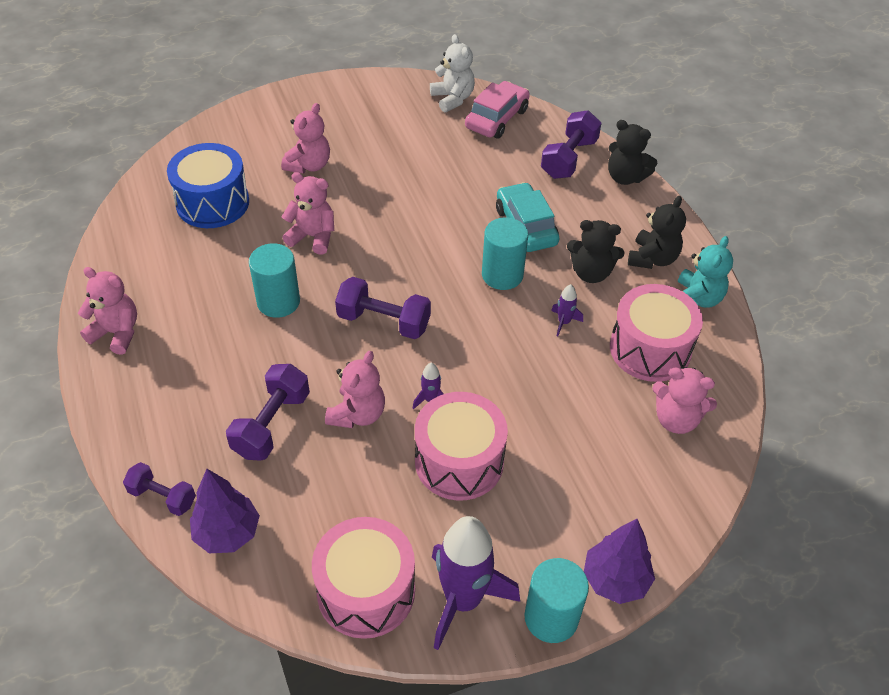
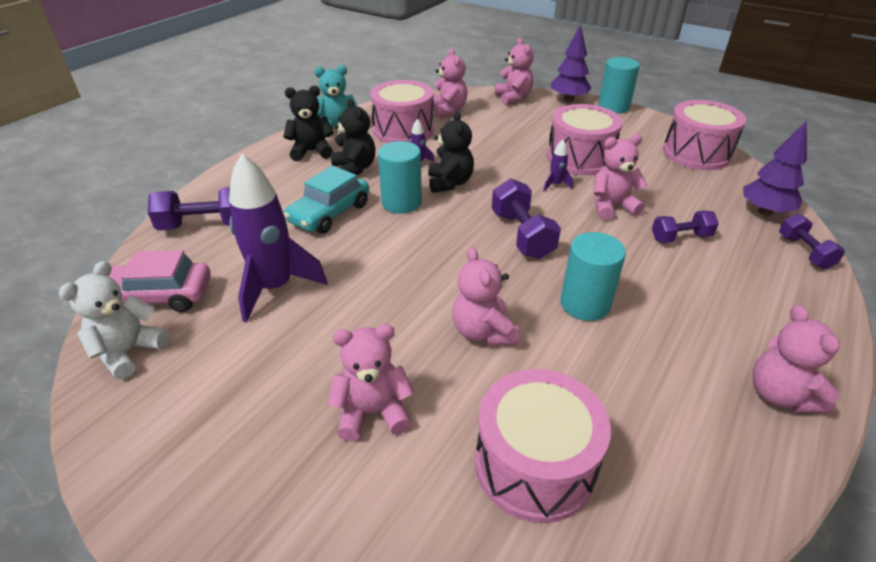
camera: 125 degrees left, 10 degrees down
blue drum [167,143,249,228] -> pink drum [475,369,611,523]
purple dumbbell [226,364,310,461] -> purple dumbbell [652,210,719,243], size x0.65
purple rocket [432,516,520,650] -> purple rocket moved to [229,154,327,323]
black teddy bear [608,120,657,185] -> black teddy bear moved to [428,111,474,193]
none -> pink teddy bear [495,38,534,105]

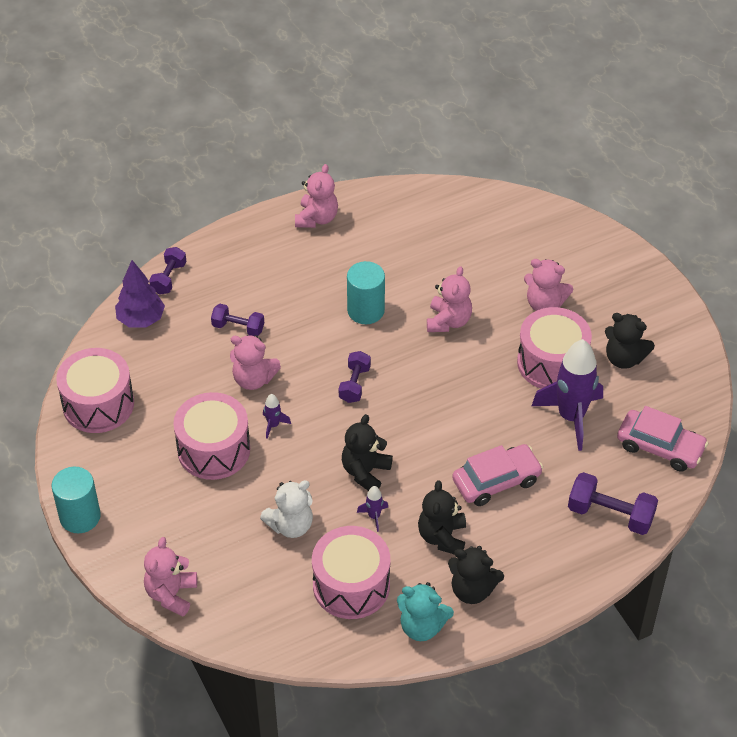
camera: 150 degrees left, 10 degrees up
white teddy bear [59,261,170,379] -> white teddy bear moved to [260,480,313,538]
turquoise car [284,166,369,234] -> pink car [452,444,543,506]
turquoise cylinder [378,141,422,214] -> none
pink teddy bear [431,48,468,118] -> none
pink drum [475,369,611,523] -> pink drum moved to [517,307,592,389]
purple dumbbell [492,178,561,259] -> purple dumbbell [339,351,371,403], size x0.65
purple tree [551,24,592,102] -> none
none -> black teddy bear [605,313,655,369]

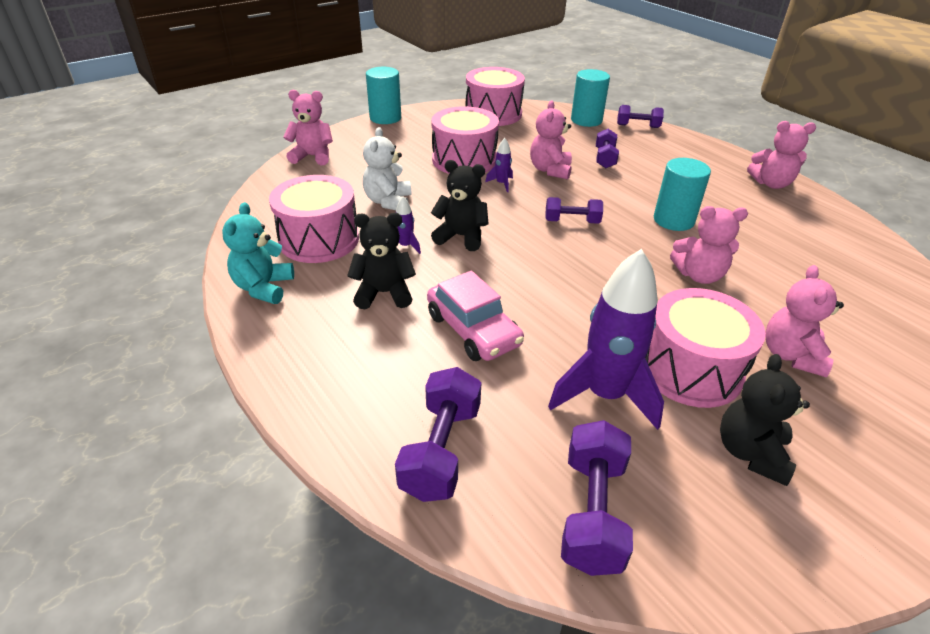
camera: 80 degrees right, 10 degrees down
purple tree [115,260,165,327] -> turquoise cylinder [571,69,610,127]
white teddy bear [260,480,313,538] -> white teddy bear turned 45 degrees clockwise [363,127,411,210]
black teddy bear [448,546,504,604] -> none
pink car [617,406,708,471] -> purple dumbbell [561,420,633,576]

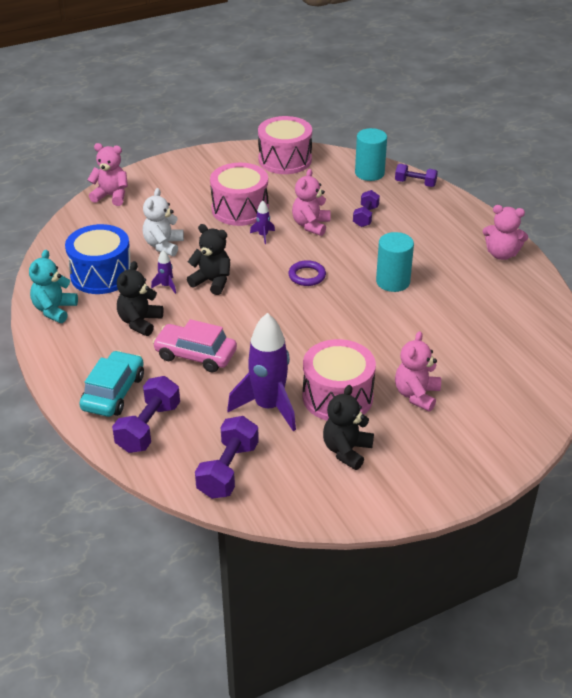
camera: 10 degrees right, 0 degrees up
pink drum [269,175,359,263] -> blue drum [65,224,131,294]
black teddy bear [347,213,416,309] -> black teddy bear turned 75 degrees counterclockwise [117,261,163,336]
turquoise cylinder [366,67,401,124] -> none
pink car [427,271,524,361] -> pink car turned 135 degrees clockwise [153,319,237,372]
purple dumbbell [545,197,603,224] -> purple ring [288,260,326,286]
pink teddy bear [670,206,748,284] -> none
none -> turquoise car [79,350,144,417]

